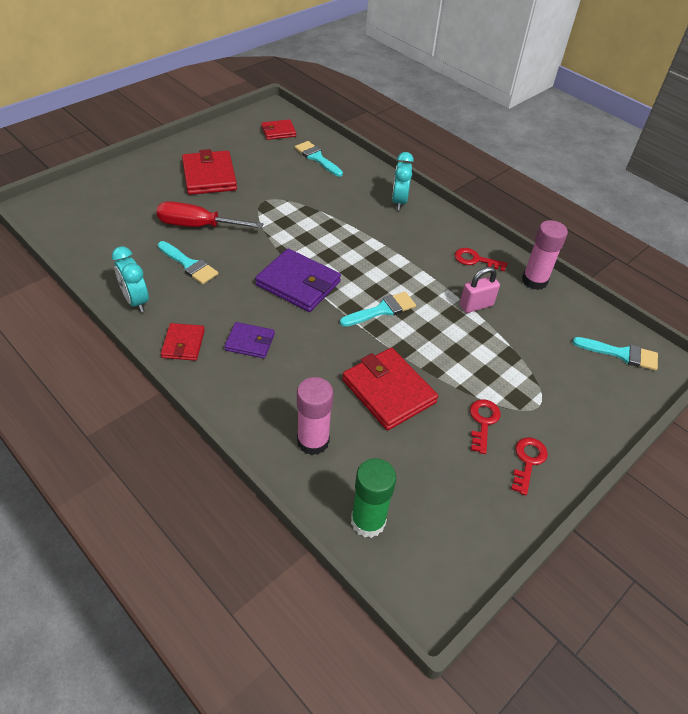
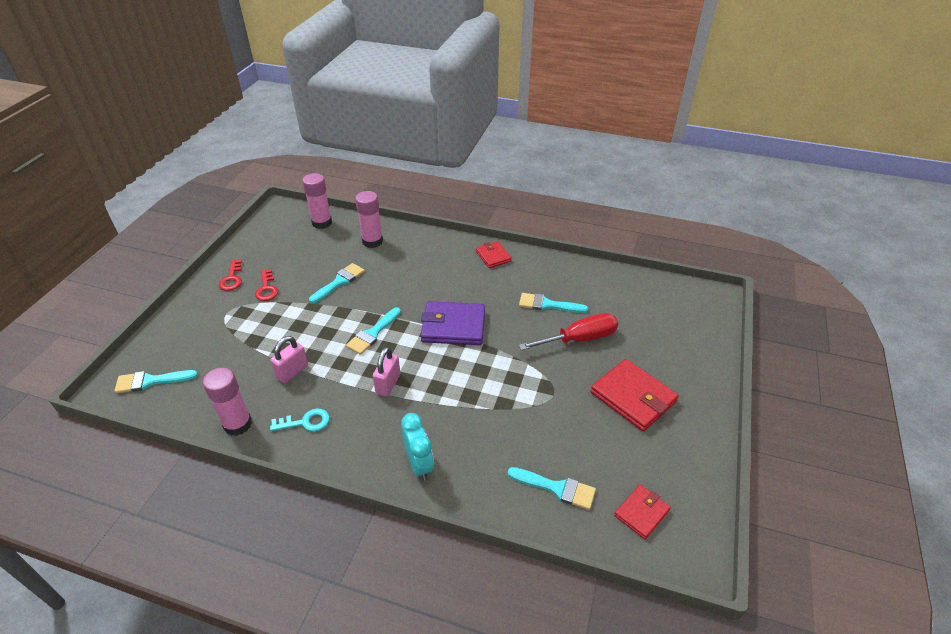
camera: 155 degrees right, 5 degrees down
turquoise clock [112,246,149,312] -> none
purple wallet [224,322,275,358] -> none
red wallet [342,348,438,430] -> turquoise brush [309,263,365,303]
green glue stick [351,458,396,538] -> pink glue stick [302,173,332,229]
red key [455,248,508,271] -> turquoise key [270,408,330,431]
none -> pink padlock [373,347,400,396]

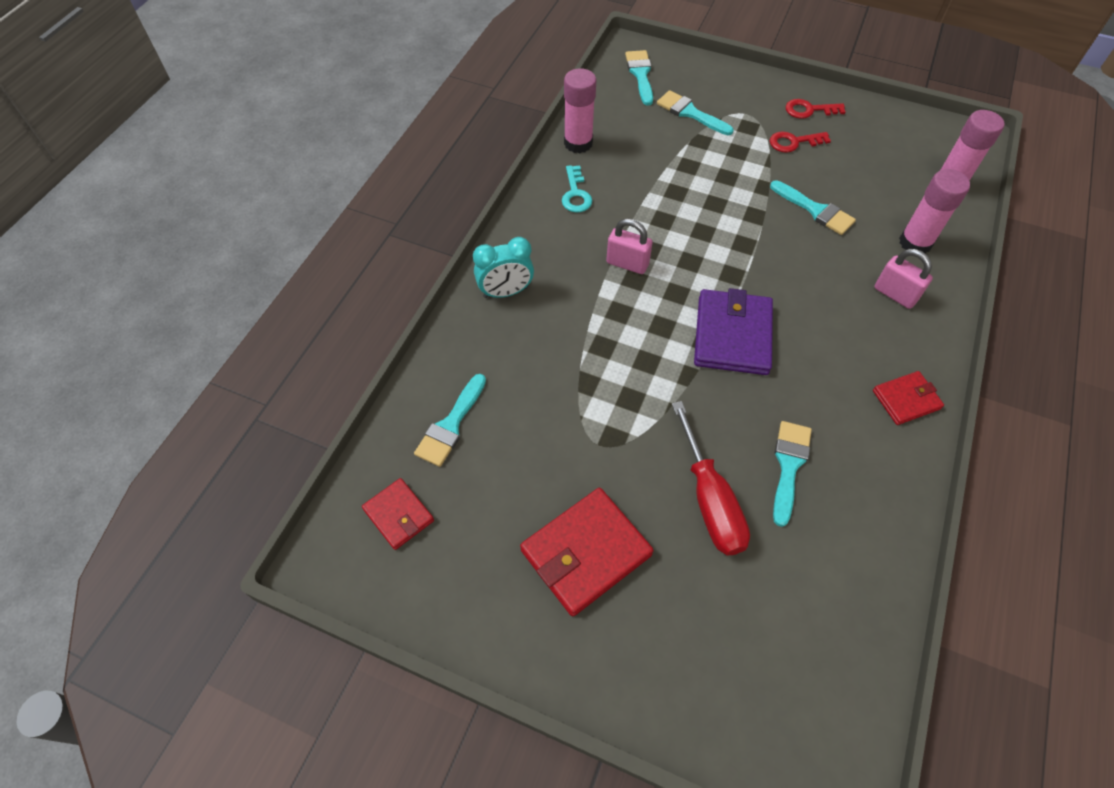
camera: 95 degrees right, 15 degrees up
pink padlock [270,336,308,383] -> pink padlock moved to [874,249,933,309]
turquoise brush [346,307,401,355] -> turquoise brush moved to [657,90,734,135]

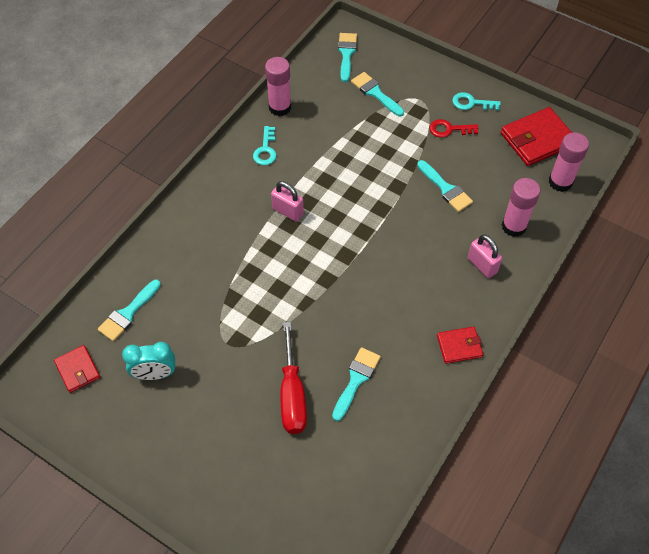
camera: 10 degrees right, 0 degrees up
turquoise clock [473,237,534,298] -> turquoise clock moved to [122,342,175,380]
red wallet [520,488,654,616] -> red wallet moved to [501,107,572,166]
purple wallet [694,288,773,375] -> none
red key [786,99,846,119] -> turquoise key [452,92,501,110]

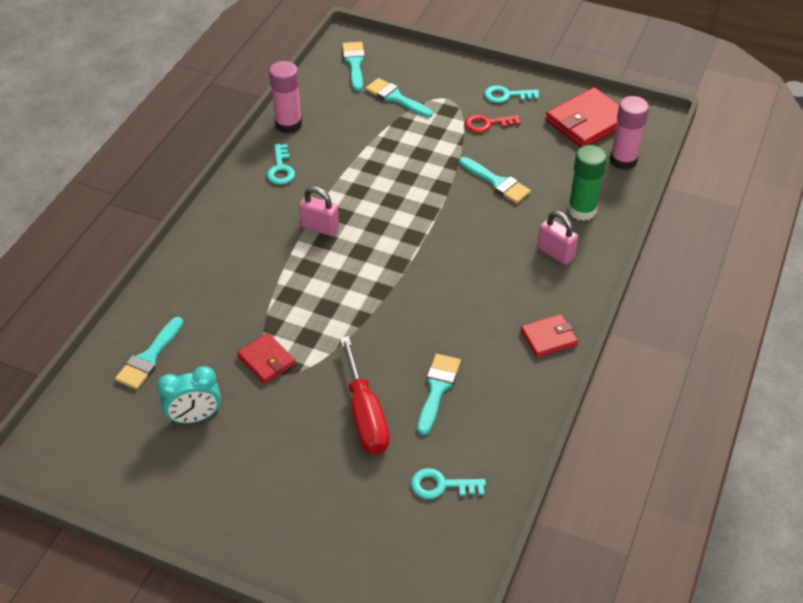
camera: 10 degrees left, 10 degrees down
red wallet [54,345,100,393] -> red wallet moved to [237,333,296,384]
pink glue stick [502,178,540,237] -> green glue stick [568,145,607,221]
none -> turquoise key [411,468,486,499]

